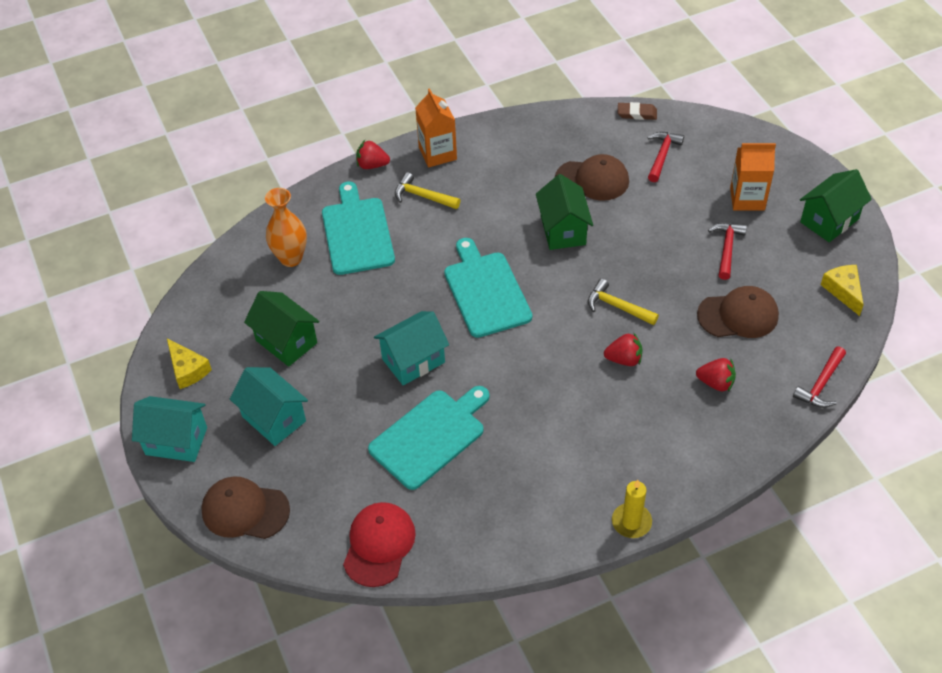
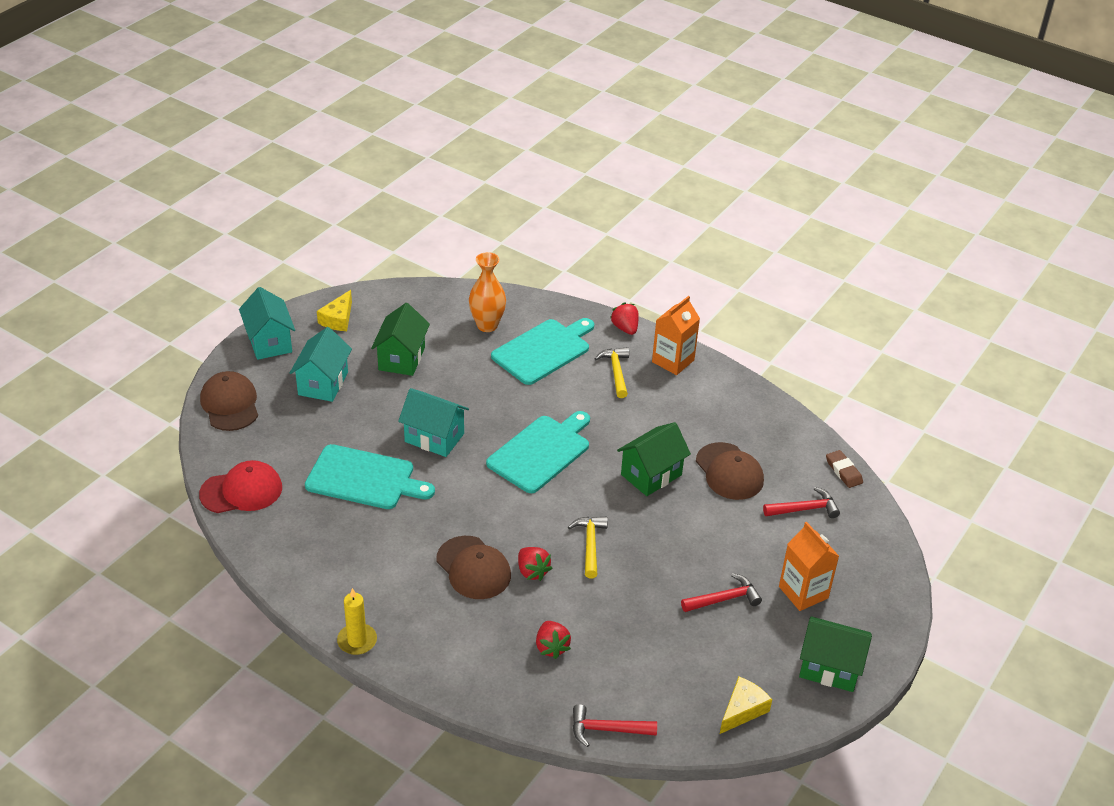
camera: 55 degrees right, 10 degrees down
brown cap [697,286,779,338] -> brown cap moved to [436,536,511,599]

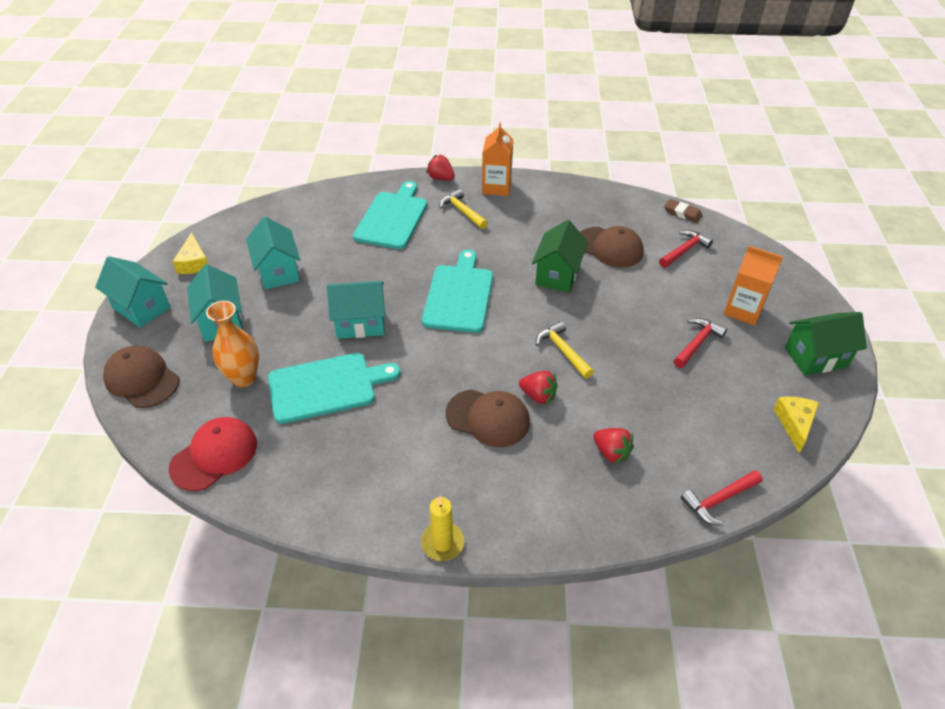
camera: 30 degrees left, 5 degrees up
green house [371,303,430,376] -> turquoise house [246,217,300,289]
orange vase [469,252,506,332] -> orange vase moved to [206,301,259,387]

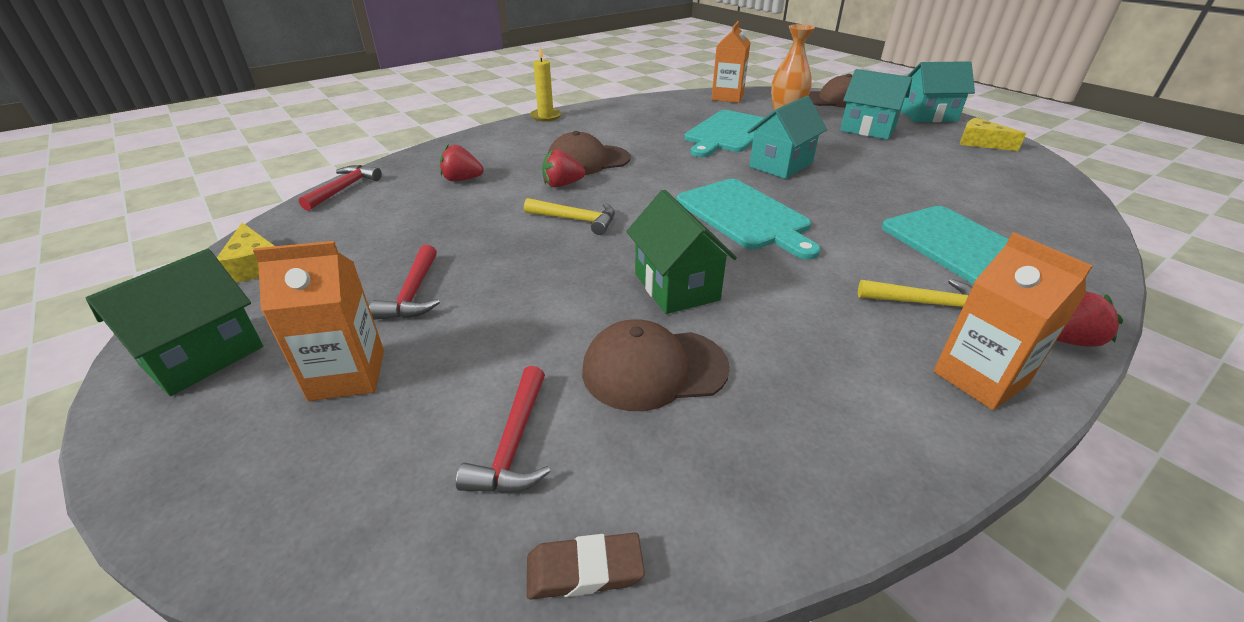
camera: 140 degrees right, 10 degrees down
red cap [169,417,257,491] -> orange carton [711,21,751,103]
turquoise house [246,217,300,289] -> none

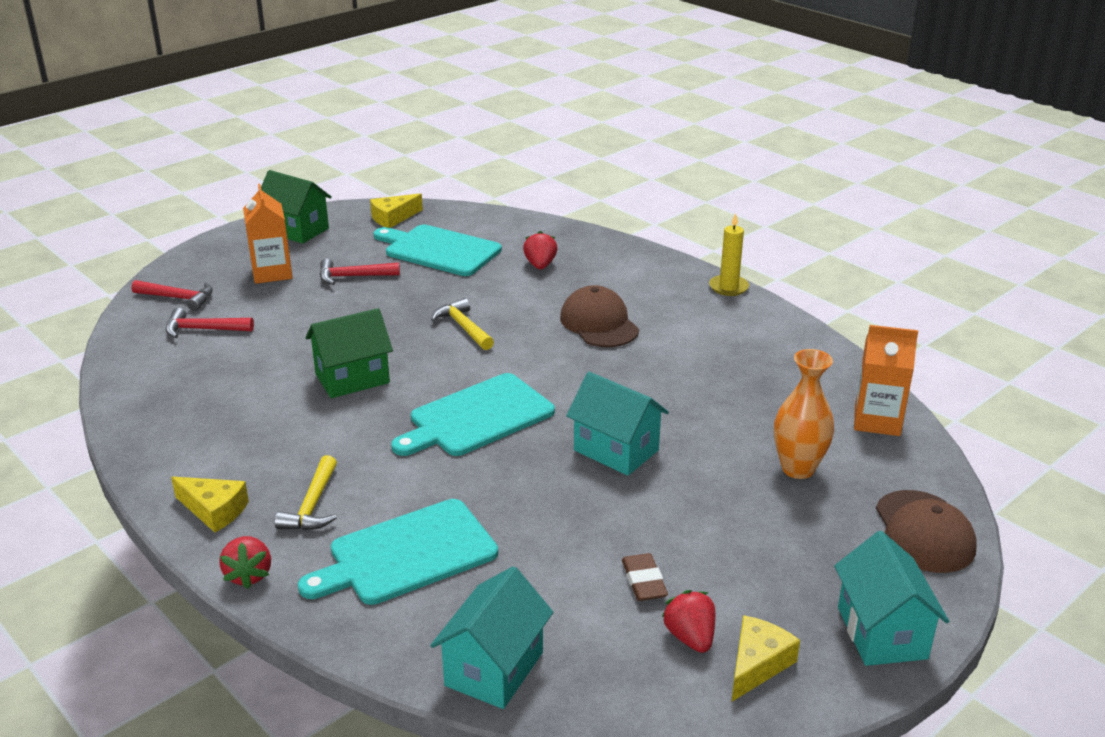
camera: 85 degrees right, 5 degrees down
red hammer [298,165,382,211] -> red hammer moved to [132,280,213,311]
yellow hammer [524,198,615,235] -> yellow hammer turned 135 degrees clockwise [431,298,494,350]
brown eraser [527,533,645,600] -> brown eraser moved to [622,553,668,601]
red strawberry [542,149,585,187] -> red strawberry moved to [662,590,715,653]
brown cap [582,319,730,411] -> none
turquoise cutting board [684,110,765,157] -> turquoise cutting board moved to [374,225,502,276]
turquoise house [840,69,912,140] -> turquoise house moved to [430,566,553,709]
orange carton [933,232,1093,410] -> yellow cheese [171,477,249,532]

